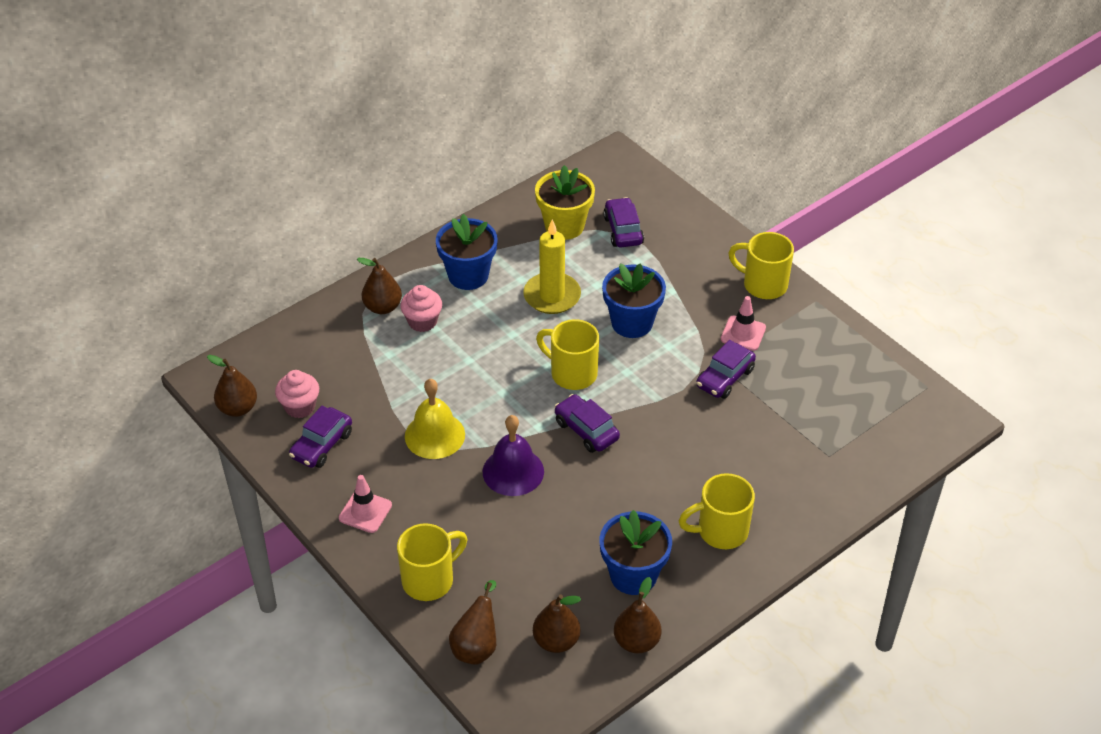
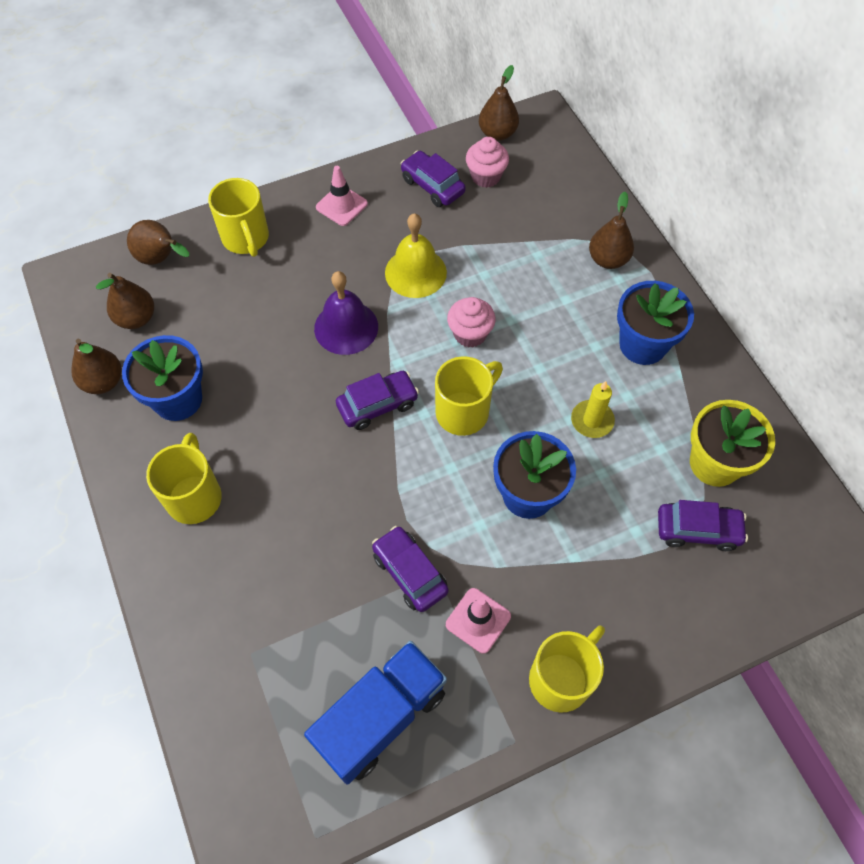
camera: 105 degrees right, 15 degrees up
pink cupcake [400,285,442,332] -> pink cupcake moved to [447,297,496,348]
yellow candle [523,219,581,314] -> yellow candle [571,381,615,438], size x0.62
none -> blue truck [304,641,447,785]

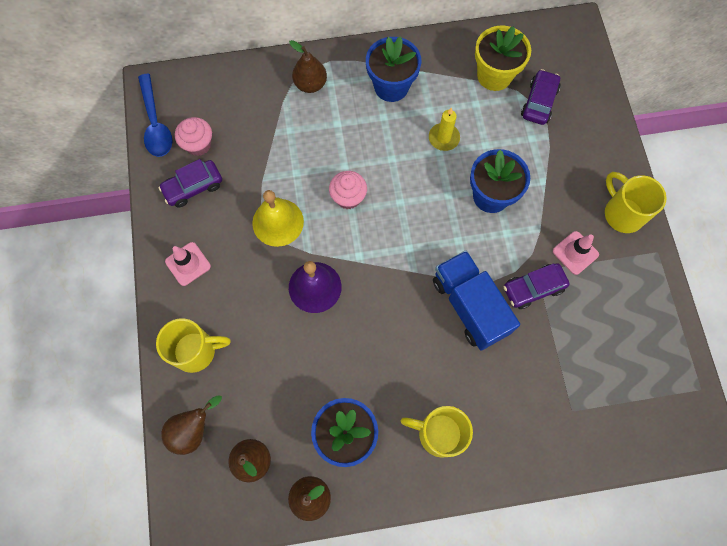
camera: 75 degrees left, 10 degrees up
blue truck [304,641,447,785] -> blue truck moved to [433,251,520,350]
purple car [336,371,419,430] -> none
yellow mug [435,356,503,436] -> none
brown pear [479,65,519,141] -> blue spoon [138,74,172,157]

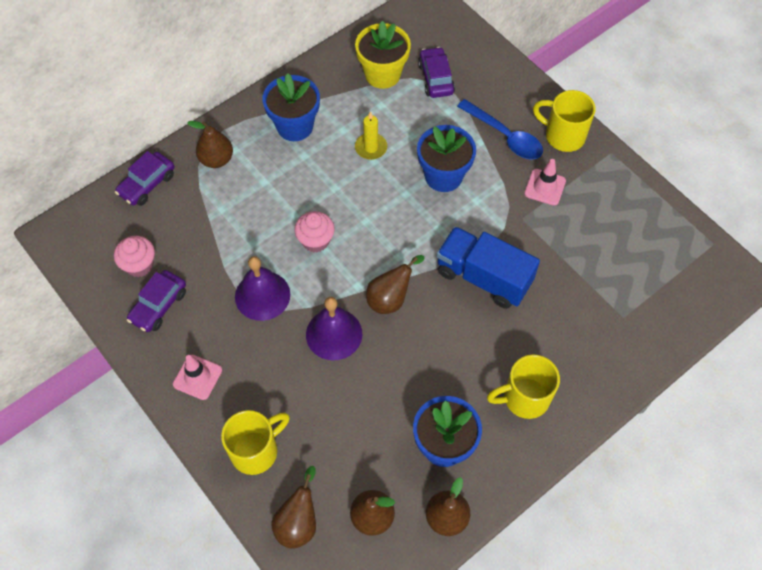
camera: 30 degrees left, 10 degrees down
blue spoon [138,74,172,157] -> blue spoon moved to [457,99,543,160]
yellow bell [252,190,304,247] -> purple bell [235,256,290,321]
purple car [504,263,570,309] -> purple car moved to [115,151,174,206]
none -> brown pear [366,255,425,314]

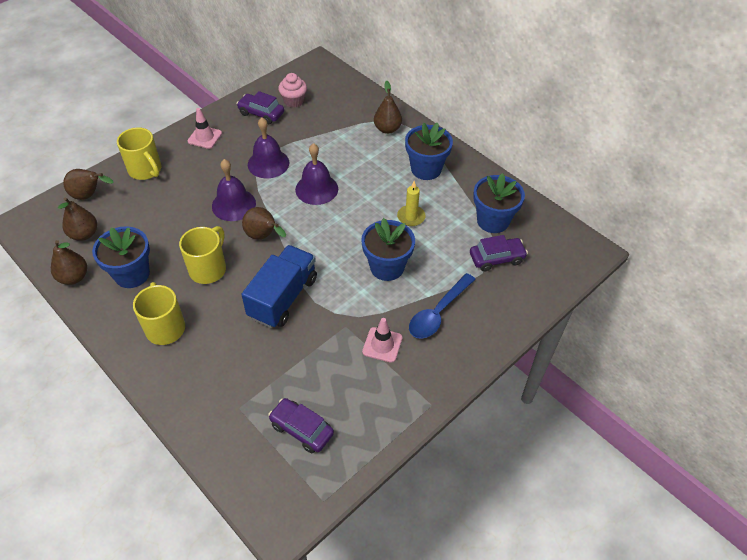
camera: 85 degrees right, 10 degrees down
purple car [115,151,174,206] -> purple car moved to [268,398,334,453]
pink cupcake [294,211,335,253] -> purple bell [295,143,338,205]
yellow flower pot [355,21,411,89] -> blue flower pot [473,173,525,233]
yellow mug [533,90,596,152] -> yellow mug moved to [179,226,226,284]

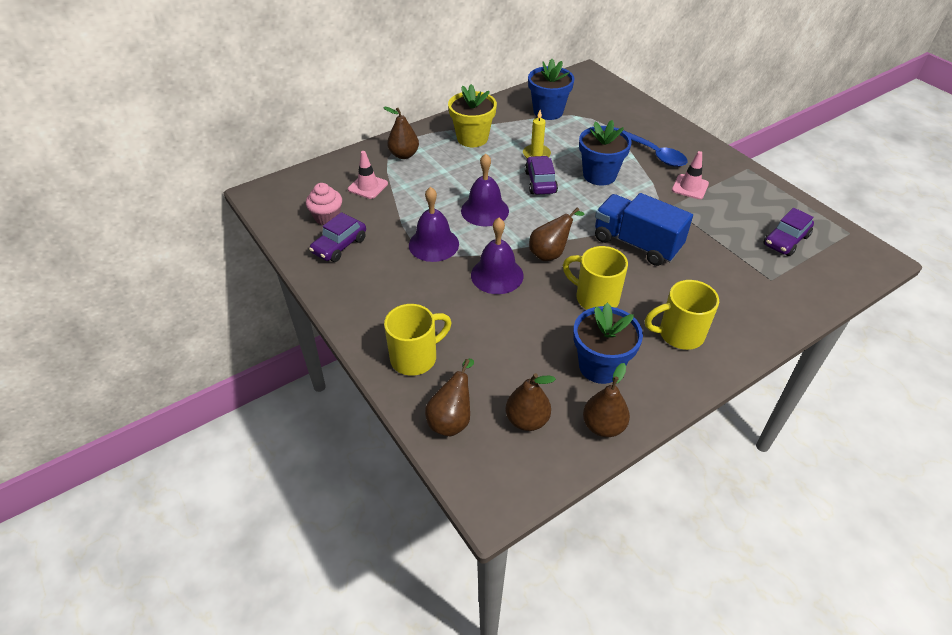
camera: 80 degrees left, 5 degrees down
pink traffic cone [187,108,222,149] -> pink traffic cone moved to [348,151,388,199]
blue flower pot [405,123,453,180] -> yellow flower pot [448,84,497,147]
purple car [470,235,528,271] -> purple car moved to [525,156,558,195]

